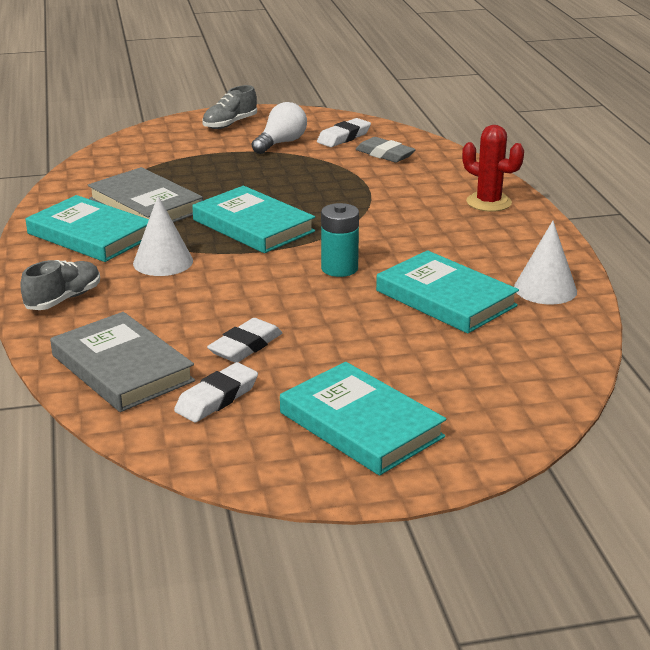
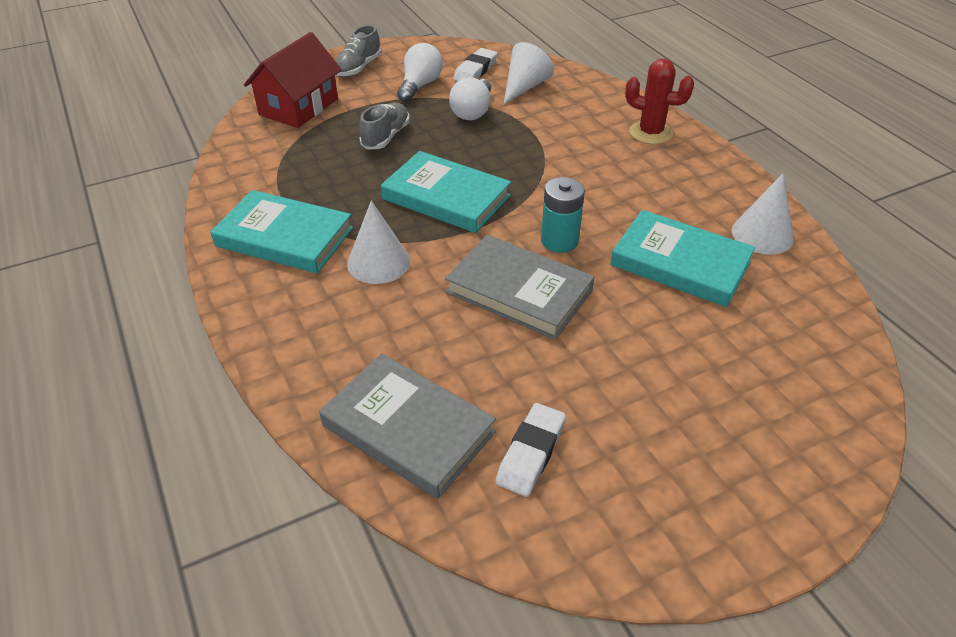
camera: 15 degrees left, 15 degrees up
grey shoe [21,260,100,310] -> grey shoe moved to [359,103,410,150]
grey book [88,167,203,223] -> grey book moved to [445,235,594,340]
white eraser [207,318,282,363] -> none
turquoise book [280,362,446,476] -> none
grey eraser [356,137,416,163] -> white cone [504,42,554,104]
none -> red house [244,32,342,128]
none -> white light bulb [449,78,491,120]

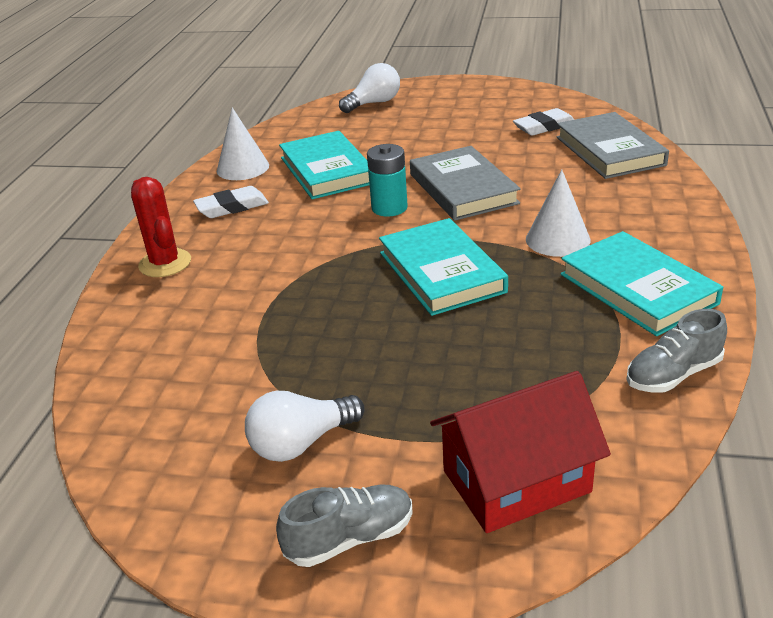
camera: 140 degrees left, 10 degrees down
grey shoe [359,103,410,150] -> grey shoe moved to [626,309,727,393]
white light bulb [449,78,491,120] -> white light bulb moved to [339,63,400,113]
white eraser [453,48,498,82] -> white eraser moved to [193,186,269,218]
white cone [504,42,554,104] -> none

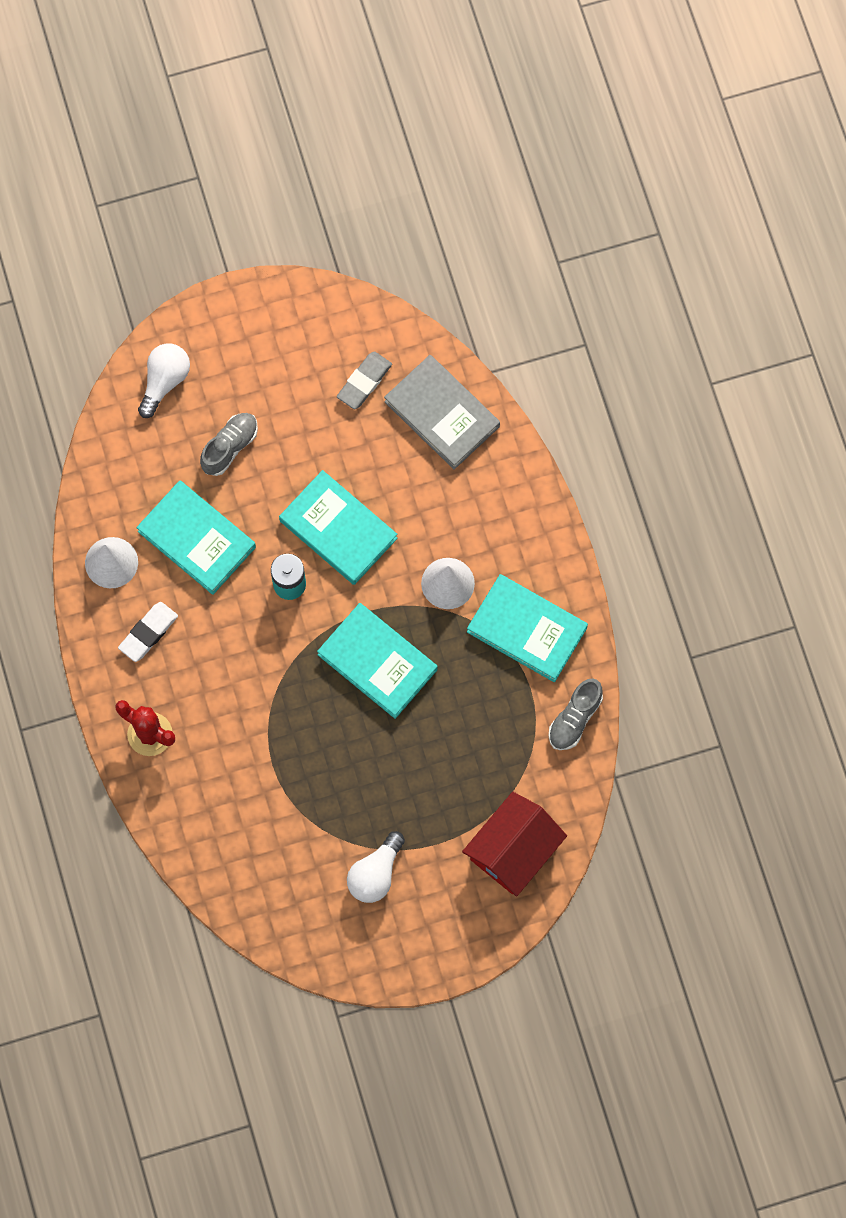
camera: 30 degrees left, 40 degrees up
grey shoe [276,485,413,567] -> grey shoe moved to [200,413,258,476]
grey book [410,146,521,221] -> turquoise book [279,470,398,585]
white eraser [513,108,574,136] -> grey eraser [337,352,392,409]

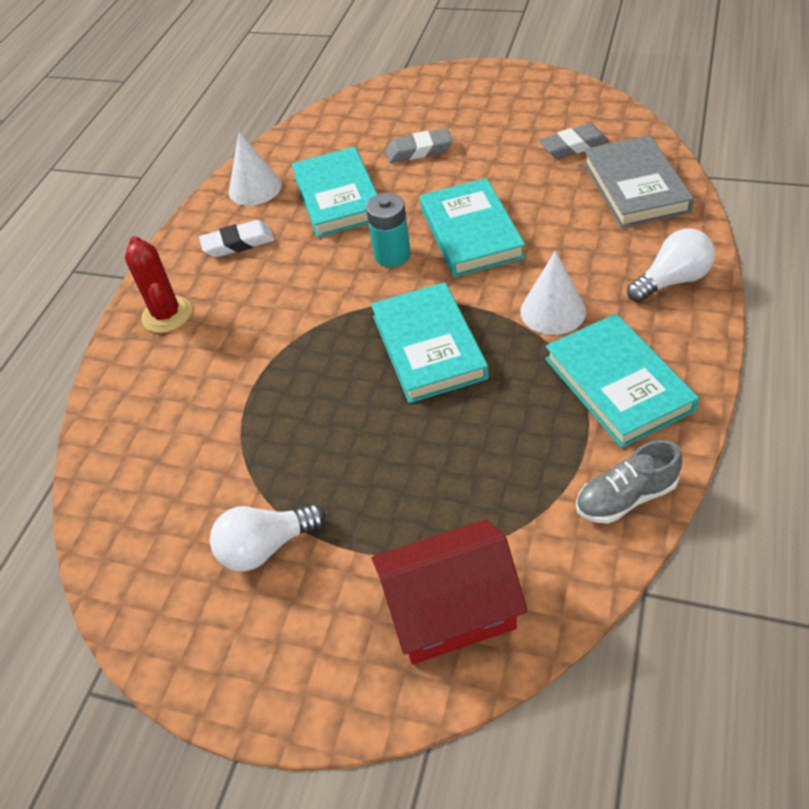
camera: 40 degrees right, 25 degrees down
white light bulb [138,343,190,418] -> white light bulb moved to [627,229,715,302]
grey shoe [200,413,258,476] -> grey eraser [386,128,453,163]

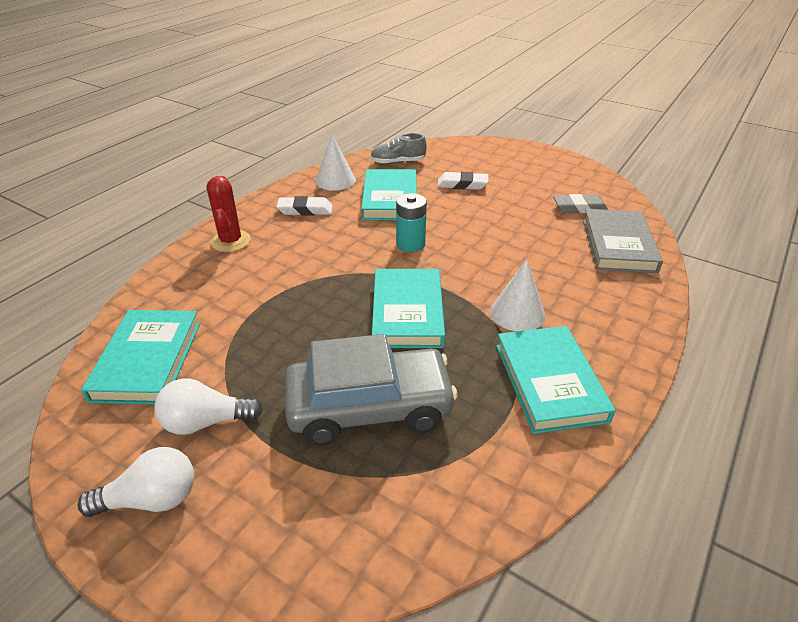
camera: 10 degrees right, 10 degrees down
red house [372,519,527,664] -> none
grey eraser [386,128,453,163] -> white eraser [437,172,488,190]
turquoise book [420,178,525,277] -> turquoise book moved to [81,310,200,404]
grey shoe [576,440,682,524] -> grey shoe moved to [370,133,427,164]
white light bulb [627,229,715,302] -> white light bulb moved to [78,447,194,517]
none -> grey car [285,334,458,445]

